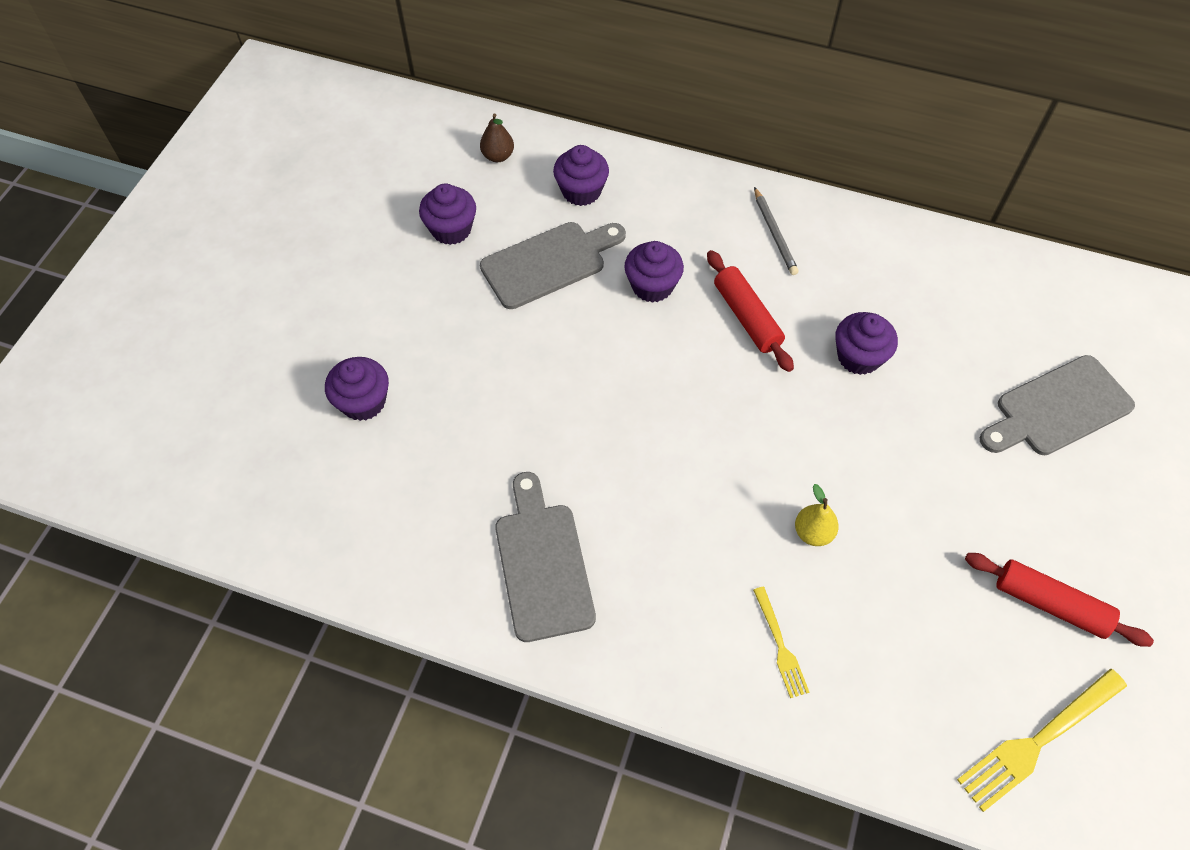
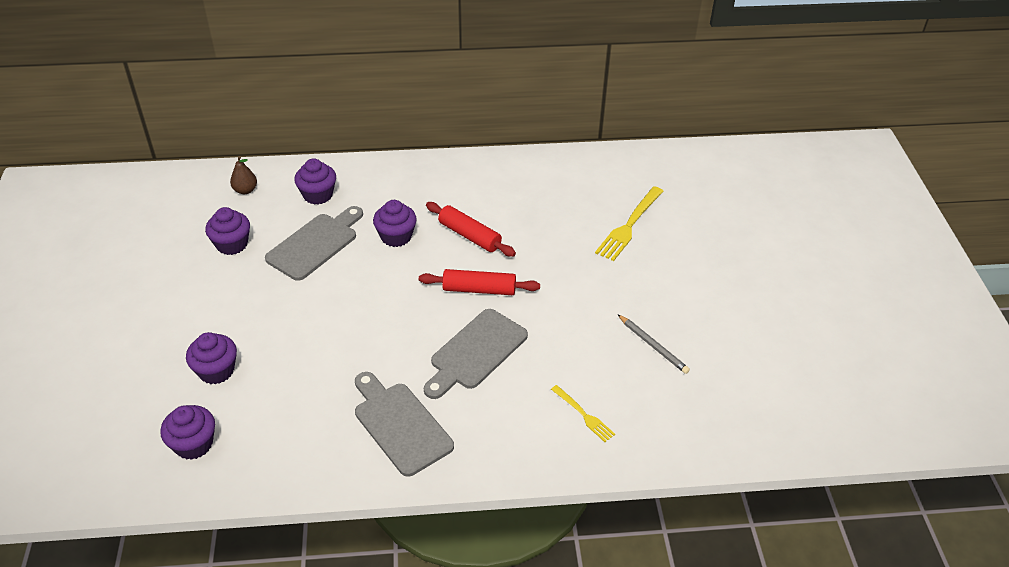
camera: 25 degrees left, 15 degrees down
grey pencil [754,187,798,275] -> grey pencil moved to [617,314,690,374]
yellow pear [795,484,839,546] -> none
purple cupcake [835,312,898,375] -> purple cupcake moved to [161,405,215,460]
yellow fork [957,668,1127,812] -> yellow fork moved to [595,186,664,261]
red rolling pin [965,553,1154,647] -> red rolling pin moved to [419,269,540,295]
grey cutting board [980,355,1135,455] -> grey cutting board moved to [424,309,528,399]

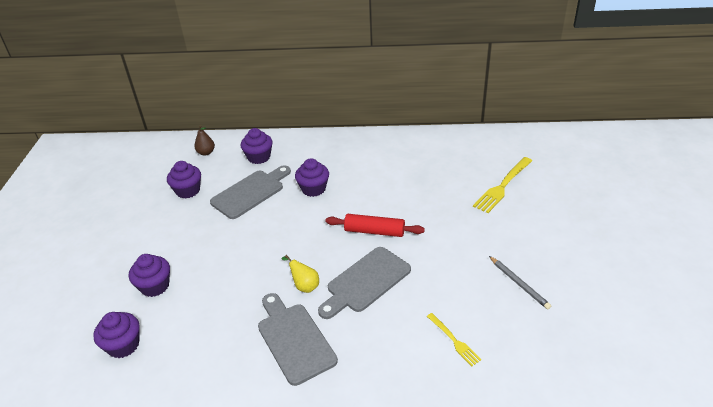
camera: 10 degrees right, 5 degrees down
red rolling pin [426,202,516,257] -> none
none -> yellow pear [281,255,319,293]

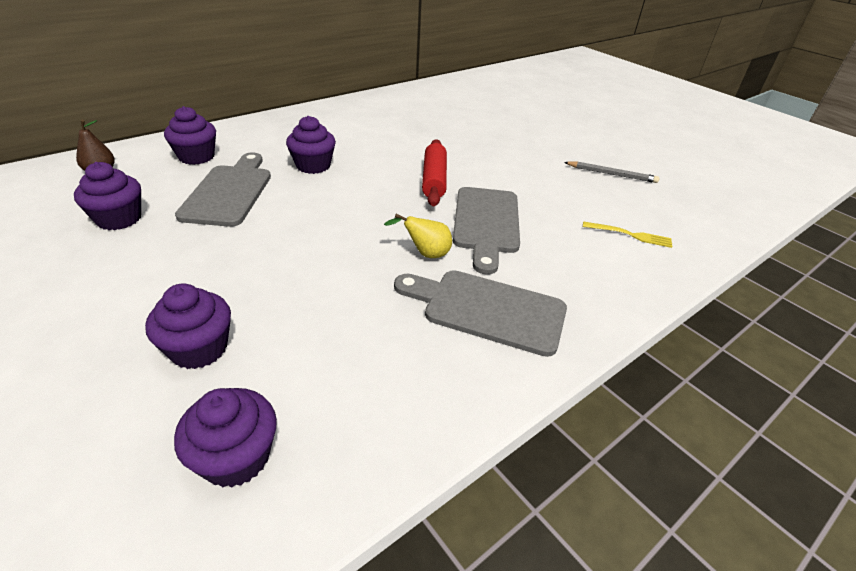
camera: 45 degrees left, 0 degrees up
red rolling pin [325,214,425,237] -> red rolling pin turned 60 degrees counterclockwise [422,139,447,206]
yellow fork [473,157,532,213] -> none

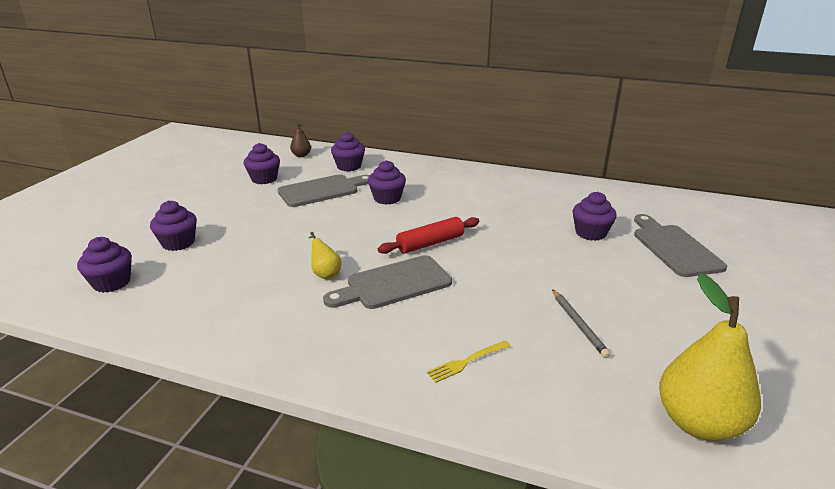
camera: 60 degrees right, 10 degrees down
grey cutting board [394,270,567,357] -> grey cutting board moved to [634,214,727,277]
yellow fork [583,221,673,248] -> yellow fork turned 75 degrees clockwise [427,340,511,383]
none -> purple cupcake [573,192,617,241]
none -> yellow pear [659,273,761,441]

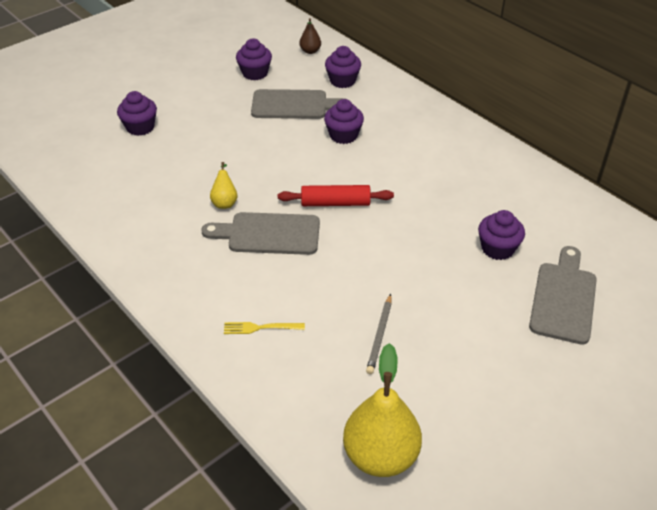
camera: 30 degrees right, 15 degrees up
purple cupcake [77,237,132,293] -> none

